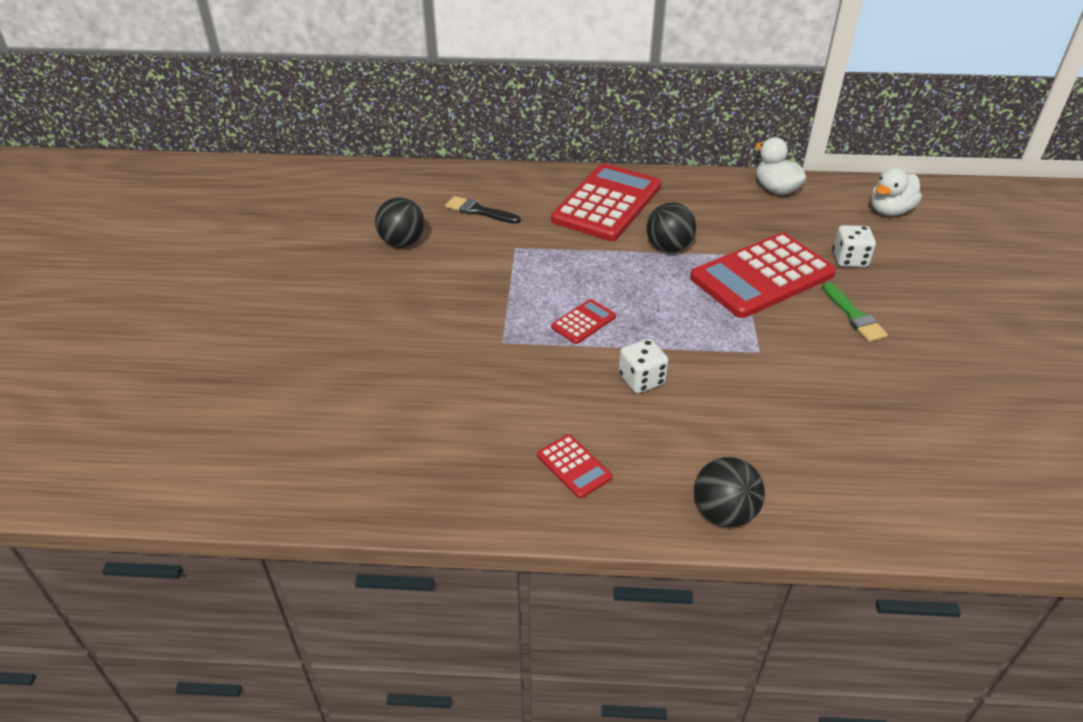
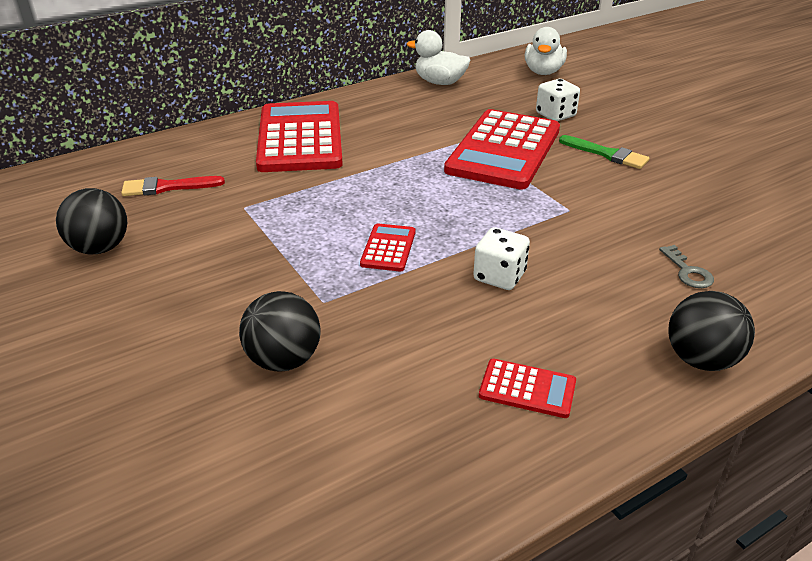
camera: 35 degrees left, 5 degrees down
black brush [445,196,521,224] -> red brush [121,176,225,196]
black ball [646,202,696,252] -> black ball moved to [239,291,320,371]
none -> grey key [659,245,714,288]

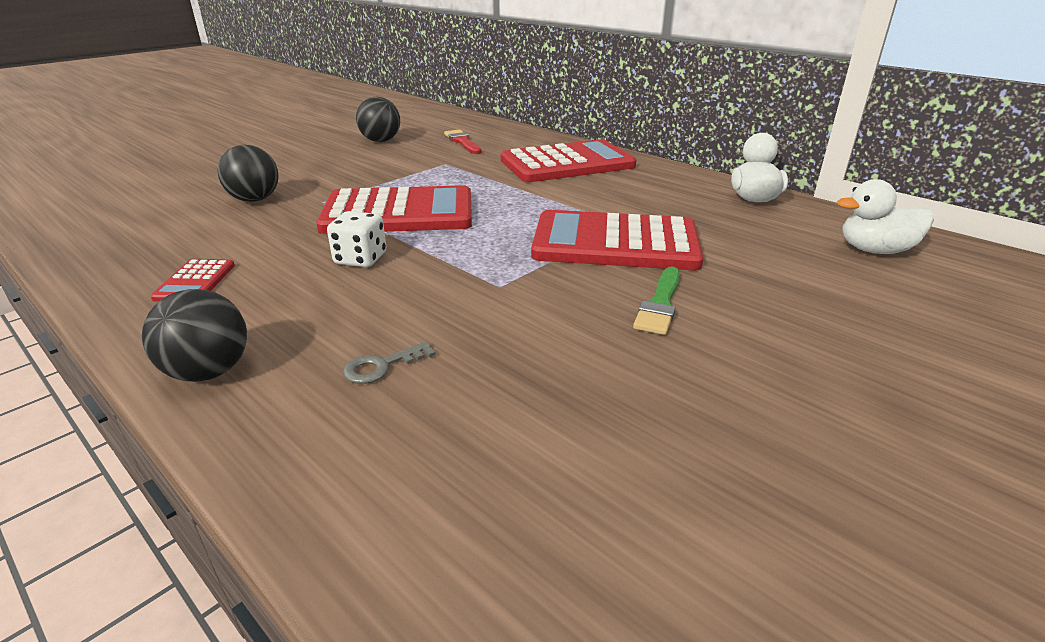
camera: 75 degrees right, 5 degrees down
red calculator [360,223,415,271] -> red calculator [316,185,472,234], size x2.30
white dice [536,79,580,121] -> none

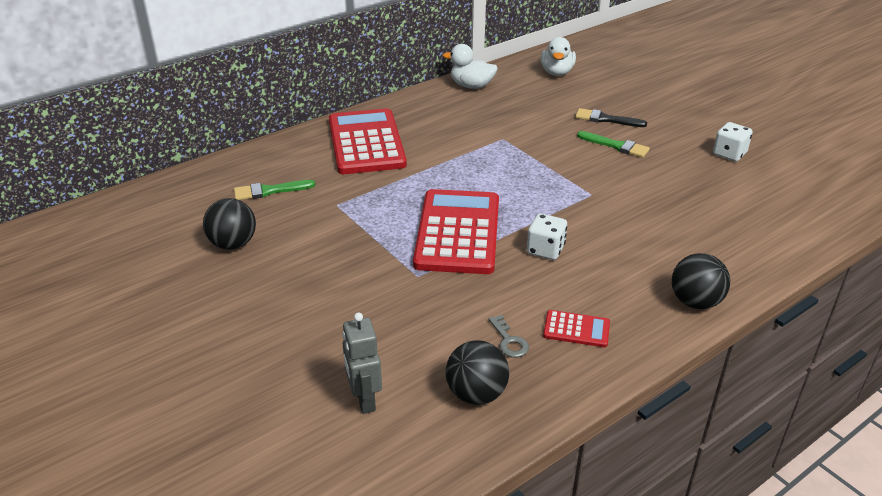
camera: 80 degrees left, 5 degrees up
black ball [218,145,279,202] -> black ball moved to [446,340,509,405]
grey key [343,341,436,384] -> grey key moved to [489,315,529,358]
red brush [444,130,482,154] -> green brush [234,180,315,200]
red calculator [531,210,704,270] -> none
none -> grey robot [342,313,382,414]
none -> black brush [575,108,647,127]
none -> white dice [713,122,753,162]

